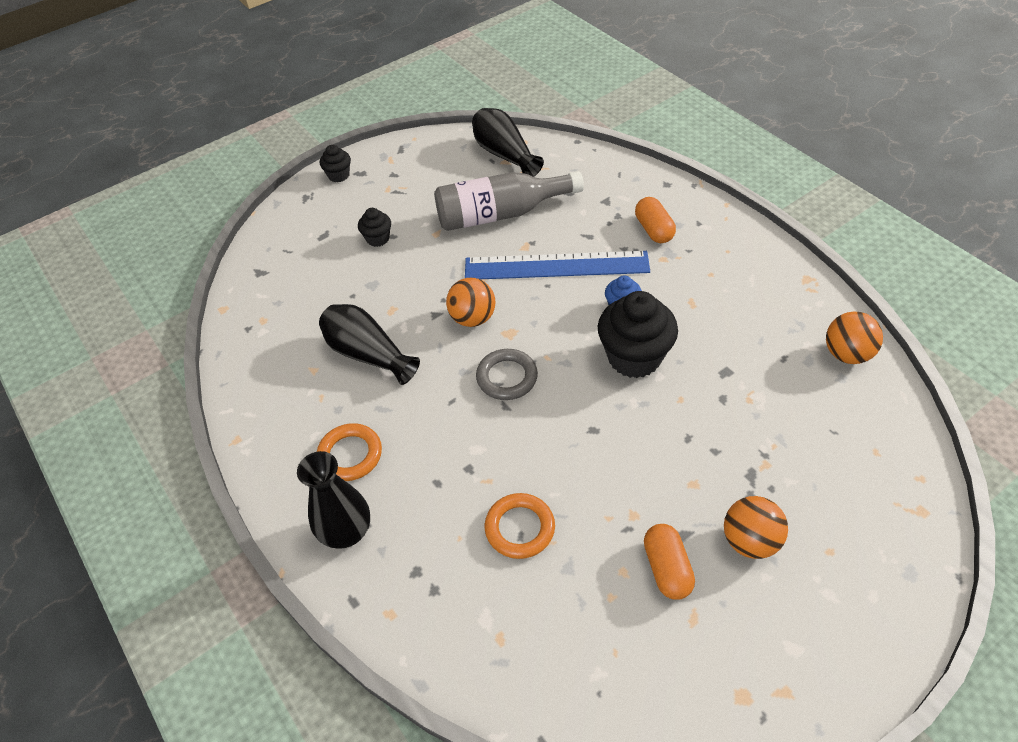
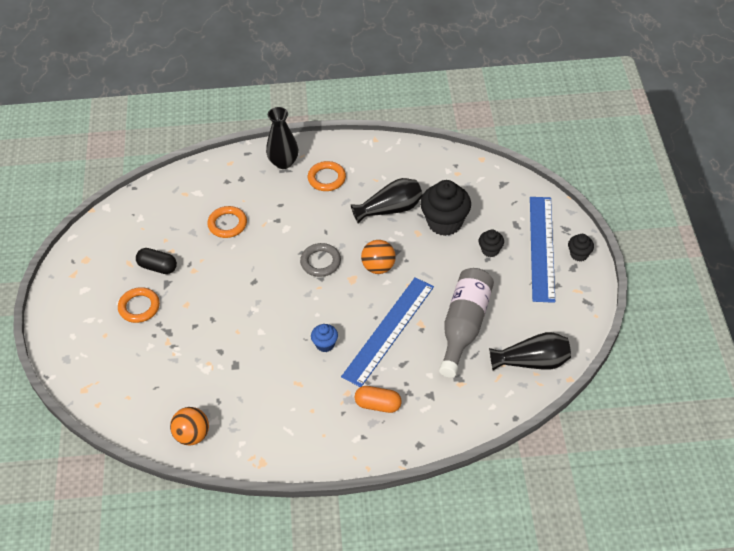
camera: 120 degrees right, 0 degrees up
black cupcake [598,291,678,378] -> black cupcake moved to [420,180,471,236]
orange capsule [644,524,695,600] -> black capsule [136,248,177,274]
orange ball [724,496,788,559] -> orange ring [118,287,160,323]
none -> blue ruler [530,197,555,303]

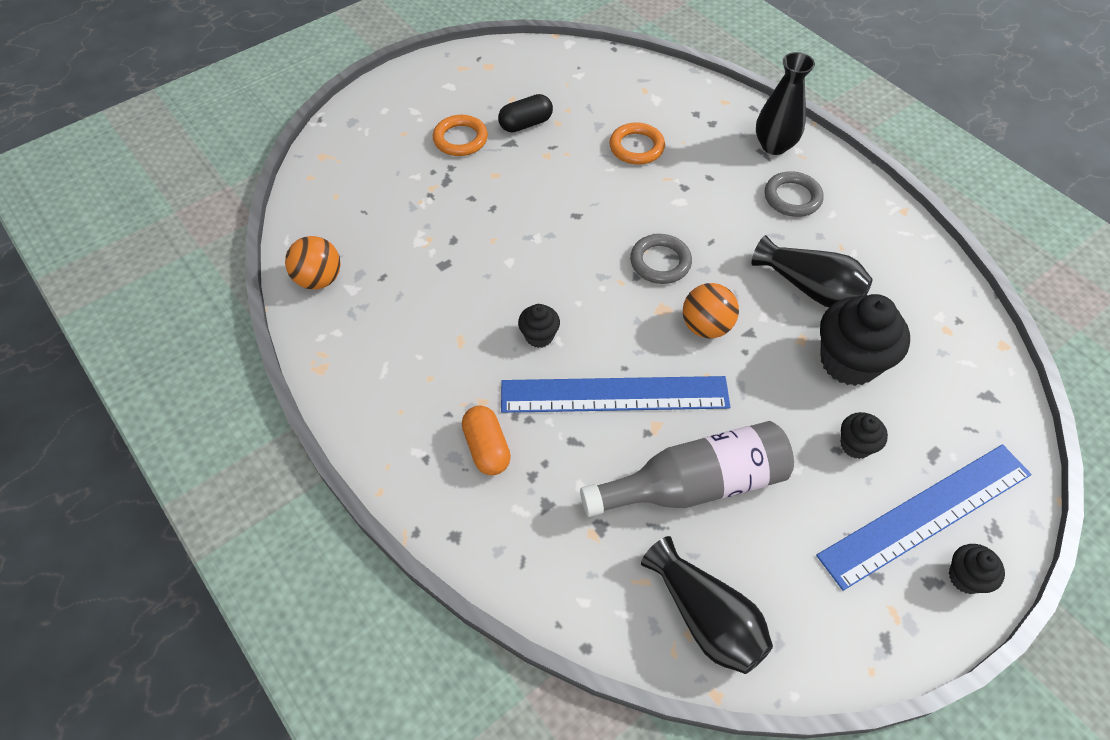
camera: 55 degrees right, 5 degrees up
black capsule [136,248,177,274] -> black capsule turned 75 degrees clockwise [498,94,553,133]
orange ring [308,161,346,191] -> grey ring [765,171,824,217]
blue cupcake [311,324,338,352] -> black cupcake [518,304,560,348]

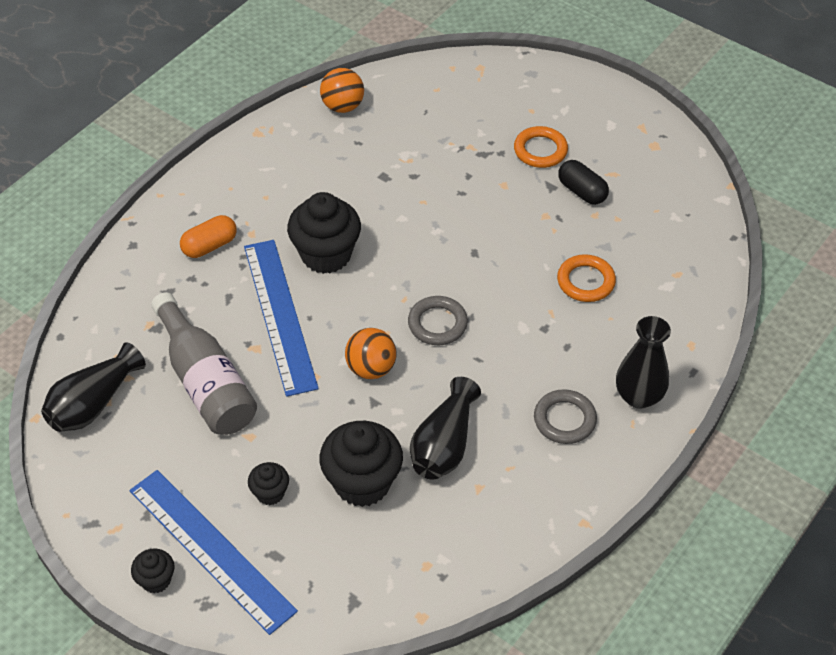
camera: 75 degrees right, 5 degrees down
black cupcake [518,304,560,348] -> black cupcake [287,192,361,274], size x2.00

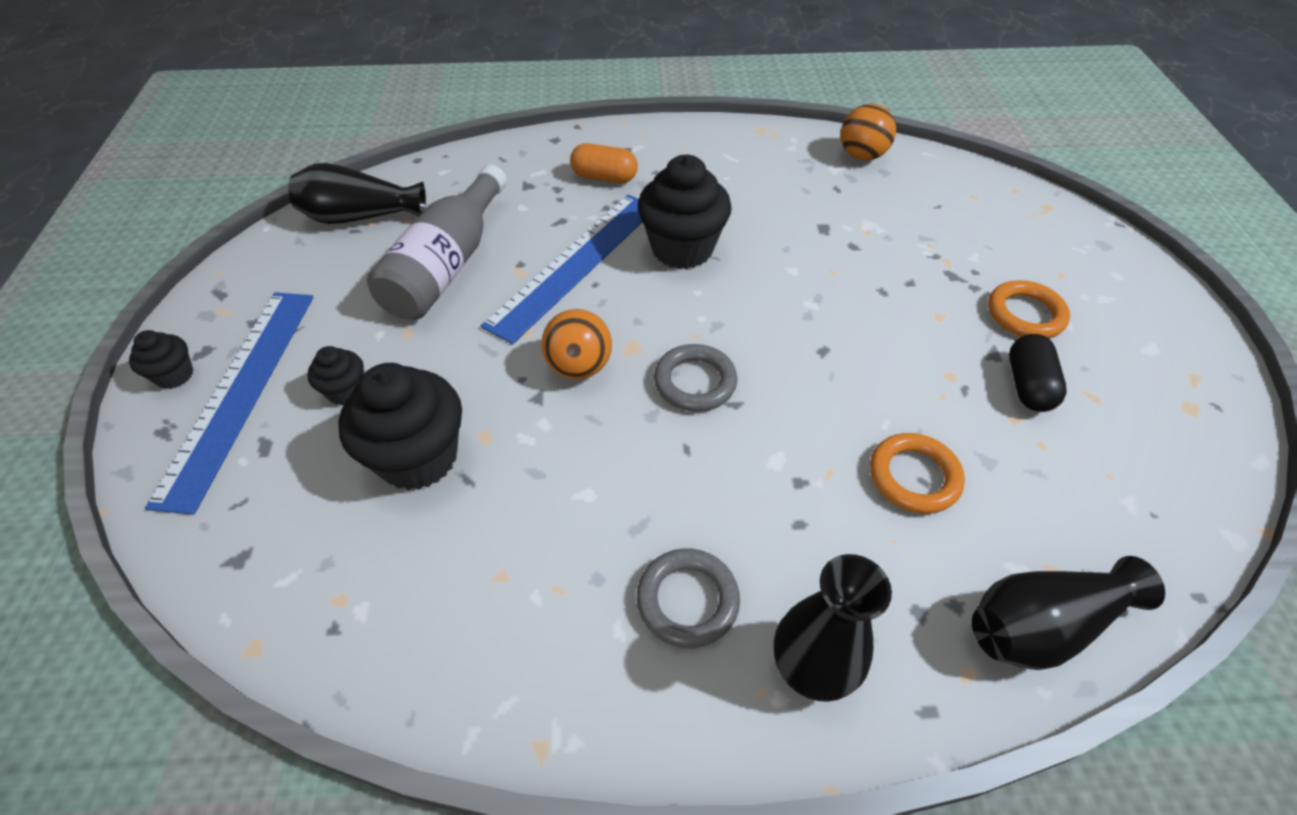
camera: 50 degrees right, 0 degrees up
black vase [410,377,481,480] -> black vase moved to [972,556,1165,670]

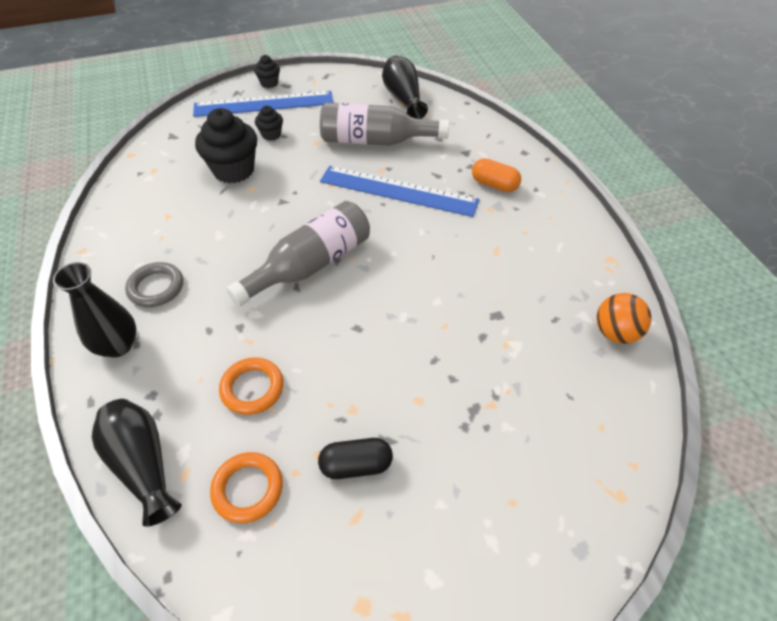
camera: 75 degrees right, 0 degrees up
orange ball [542,309,612,380] -> none
orange capsule [570,143,638,183] -> orange capsule turned 60 degrees counterclockwise [472,158,521,192]
black cupcake [638,155,732,269] -> none
grey ring [654,344,737,412] -> grey bottle [226,201,370,307]
orange ring [988,280,1070,338] -> orange ring moved to [210,452,283,523]

